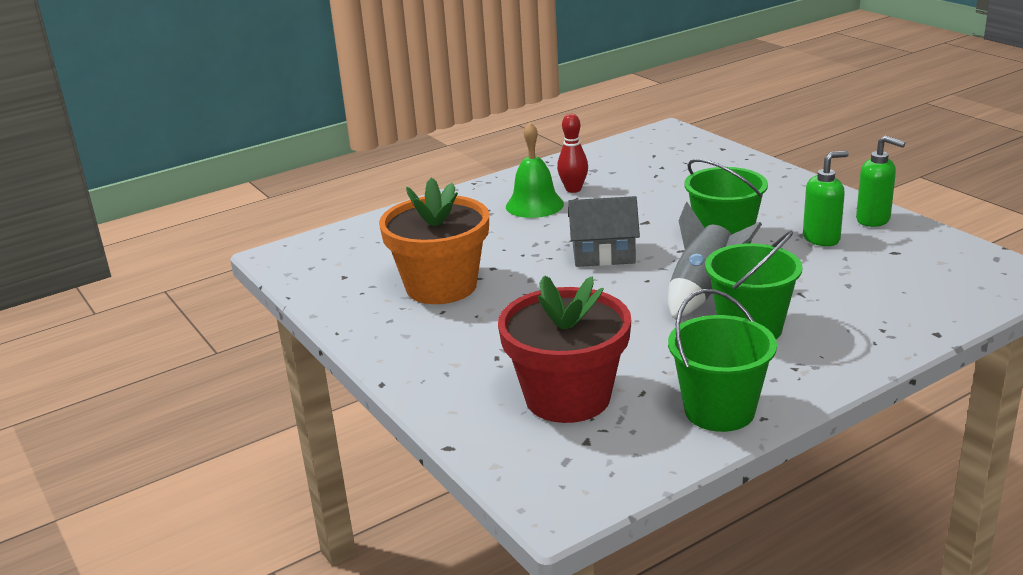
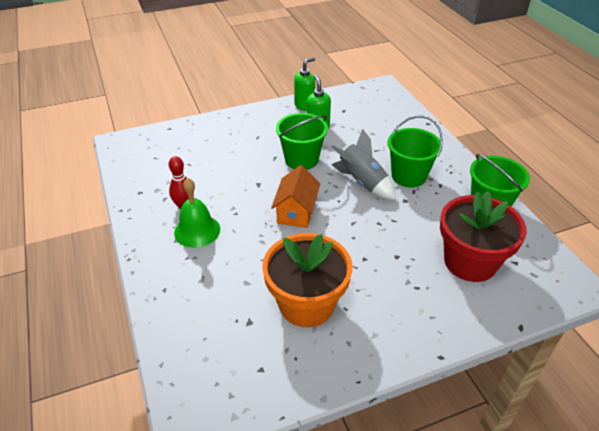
camera: 80 degrees left, 15 degrees up
grey house [568,196,640,267] -> orange house [271,165,320,228]

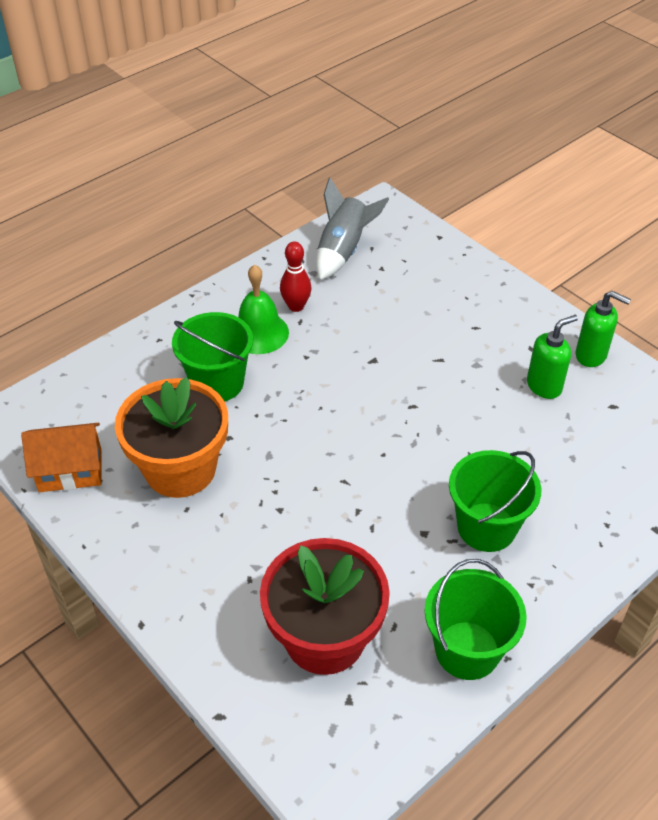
camera: 70 degrees right, 5 degrees up
orange house [271,165,320,228] -> orange house moved to [21,423,101,492]
green bucket [276,113,328,170] -> green bucket moved to [172,312,253,401]
grey rocket [331,129,396,200] -> grey rocket moved to [316,178,389,280]

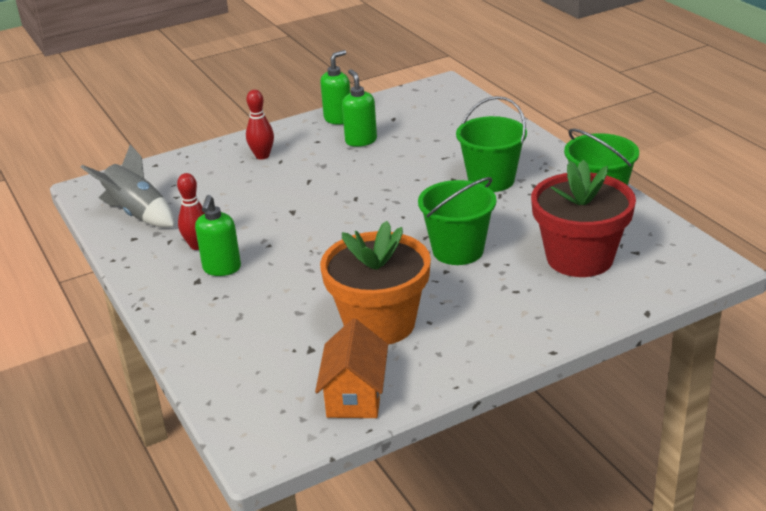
camera: 75 degrees left, 15 degrees down
green bucket [172,312,253,401] -> green bucket moved to [418,177,496,265]
green bell [238,265,289,354] -> green soap dispenser [195,195,241,276]
none -> red bowling pin [246,90,274,160]

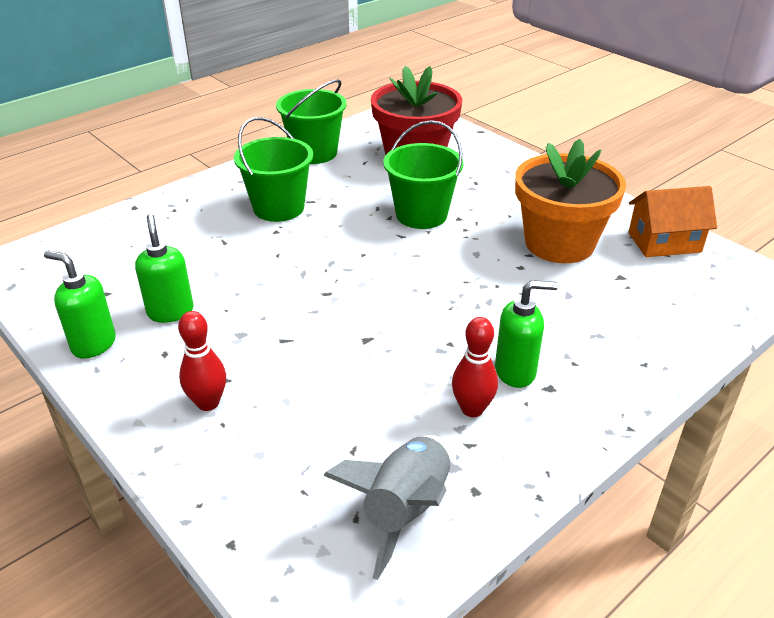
camera: 105 degrees left, 5 degrees up
green soap dispenser [342,69,377,147] -> green soap dispenser turned 105 degrees clockwise [135,214,193,323]

